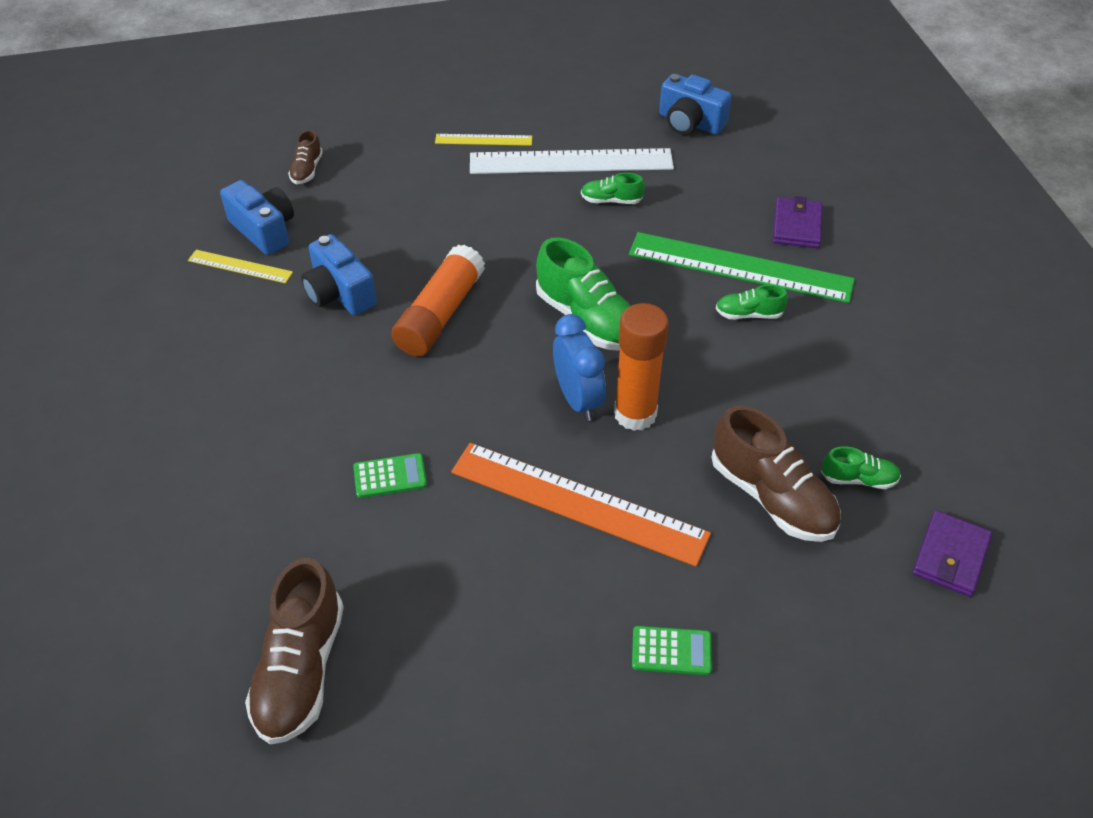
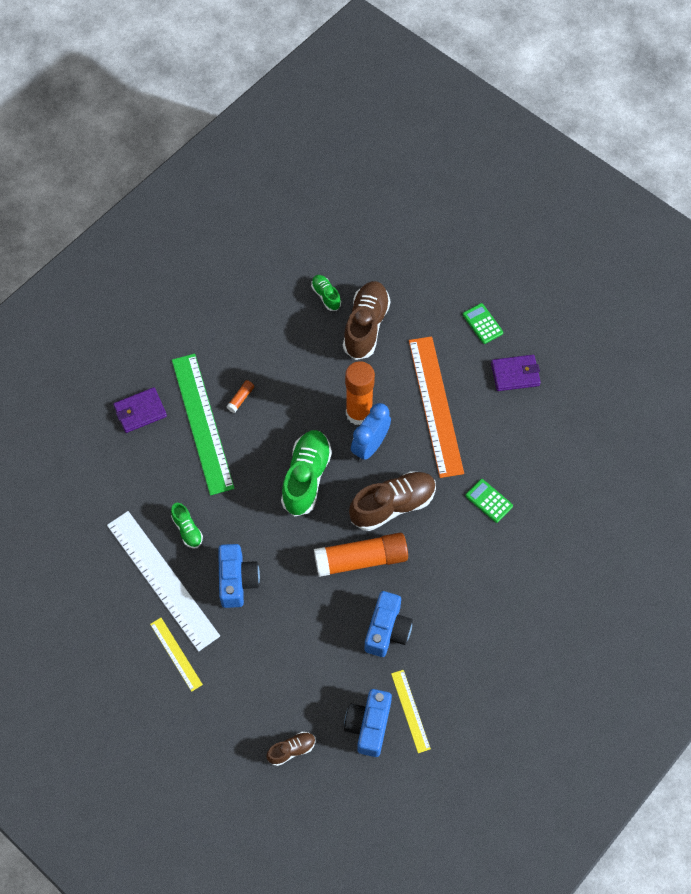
camera: 125 degrees left, 15 degrees up
brown shoe [245,558,344,745] -> brown shoe moved to [349,471,436,531]
blue camera [659,74,732,135] -> blue camera moved to [218,544,260,608]
green shoe [716,285,788,319] -> orange glue stick [226,380,254,413]
purple wallet [912,510,992,597] -> purple wallet moved to [491,355,541,391]

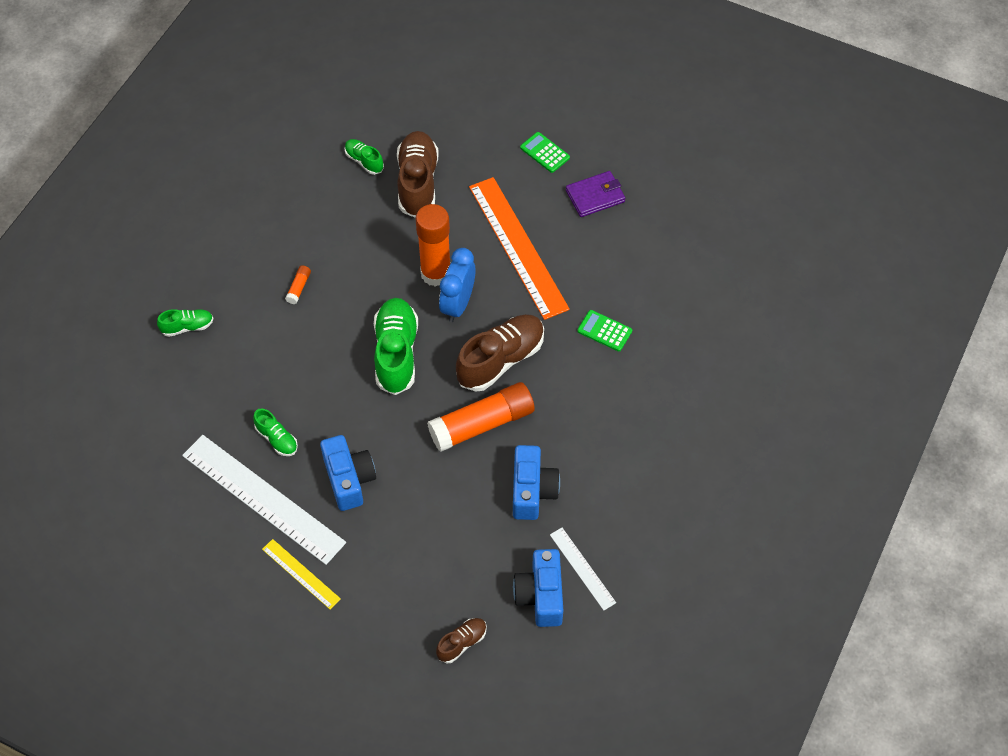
camera: 15 degrees left, 5 degrees down
purple wallet [113,387,167,433] -> green shoe [157,309,214,337]
green ruler [172,354,234,496] -> none
yellow ruler [391,670,431,753] -> white ruler [550,528,616,611]

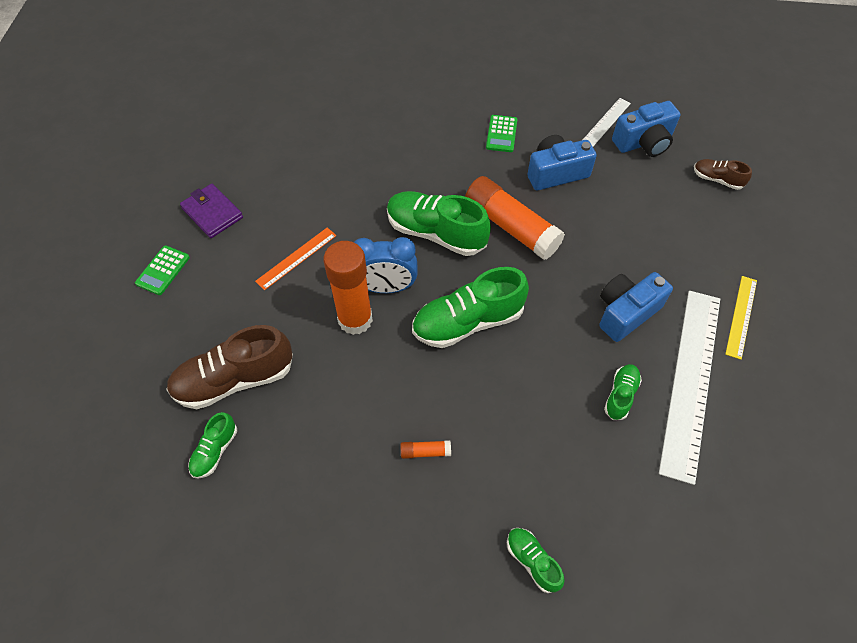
camera: 110 degrees left, 0 degrees up
brown shoe [456,314,544,392] -> green shoe [387,191,491,256]
orange ruler [469,177,570,320] -> orange ruler [255,228,337,290], size x0.49
green calculator [577,310,632,352] -> green calculator moved to [486,115,517,152]

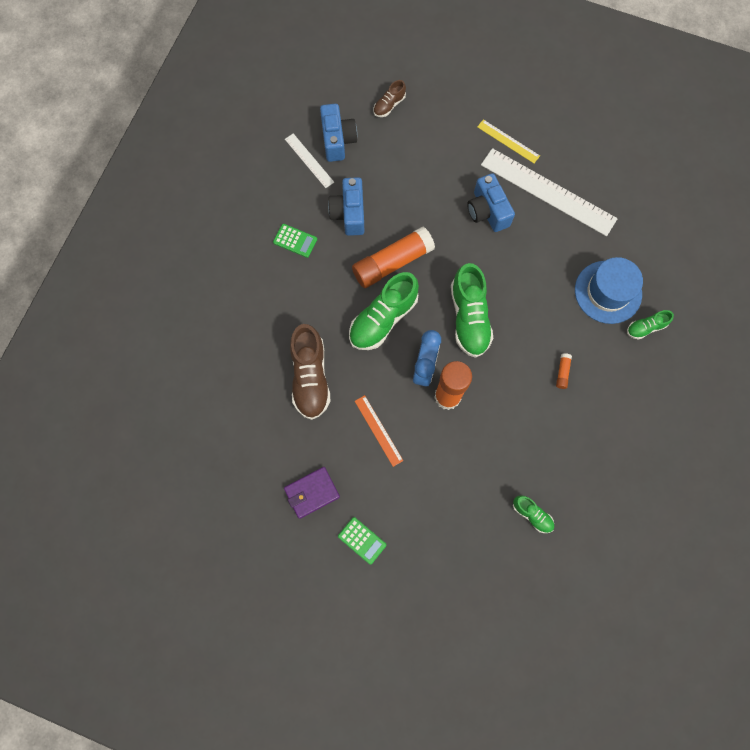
camera: 75 degrees left, 15 degrees up
brown shoe [166,325,293,409] -> brown shoe moved to [290,324,330,420]
green shoe [604,364,642,420] -> none
none -> blue hat [575,257,643,324]

